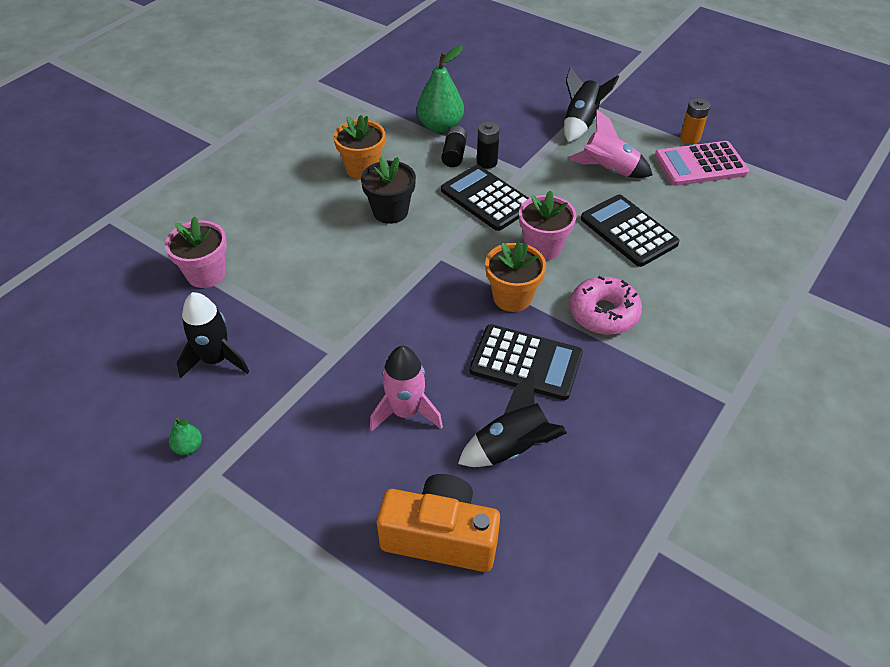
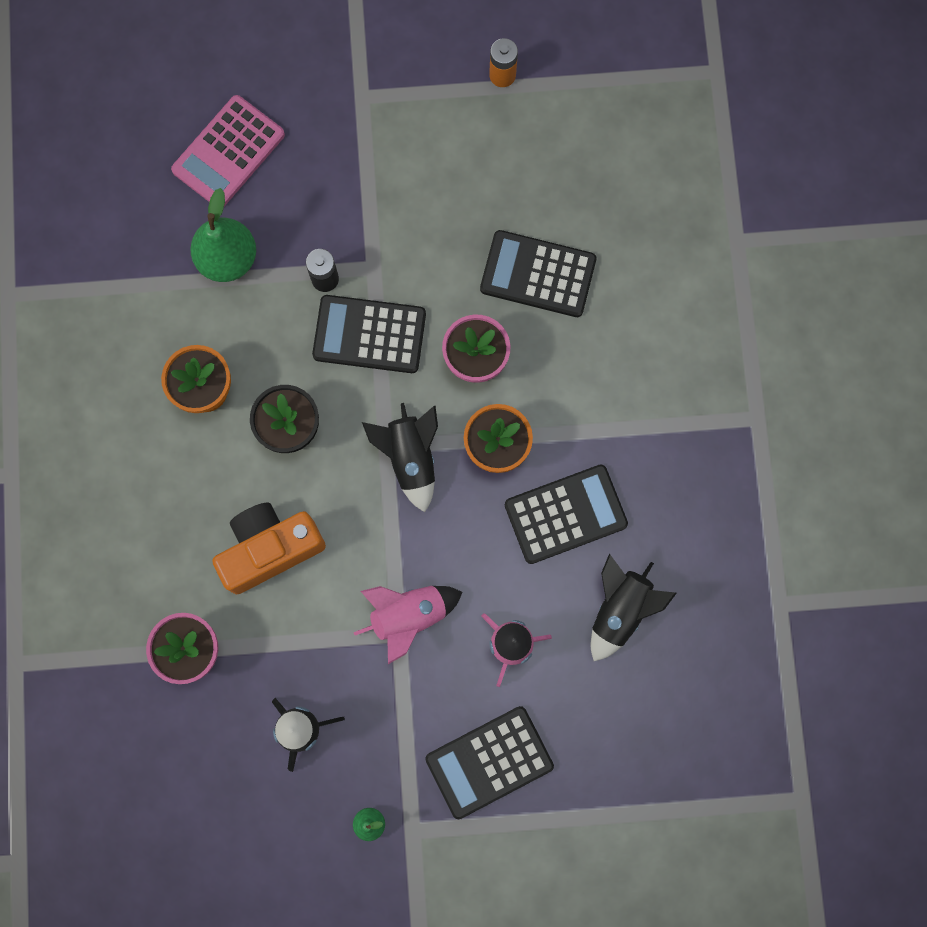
camera: 40 degrees left, 30 degrees up
orange camera [377,474,500,572] -> orange camera moved to [212,502,326,594]
black battery [441,126,467,167] -> none
black rocket [564,67,620,142] -> black rocket moved to [362,403,438,512]
pink rocket [568,110,653,178] -> pink rocket moved to [354,586,462,664]
pink donut [570,276,642,335] -> none
pink calculator [655,141,749,186] -> pink calculator moved to [171,95,285,206]
none -> black calculator [425,706,554,819]

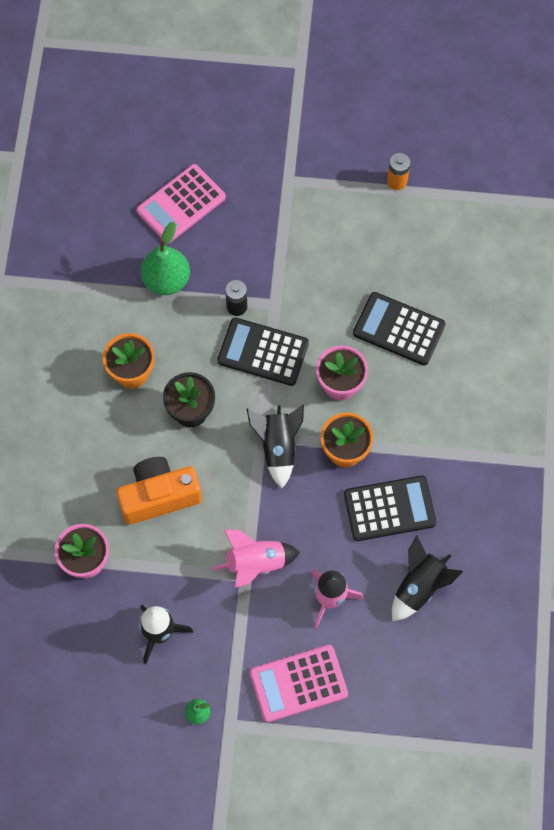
camera: 10 degrees right, 10 degrees down
black calculator [425,706,554,819] -> pink calculator [250,645,348,722]

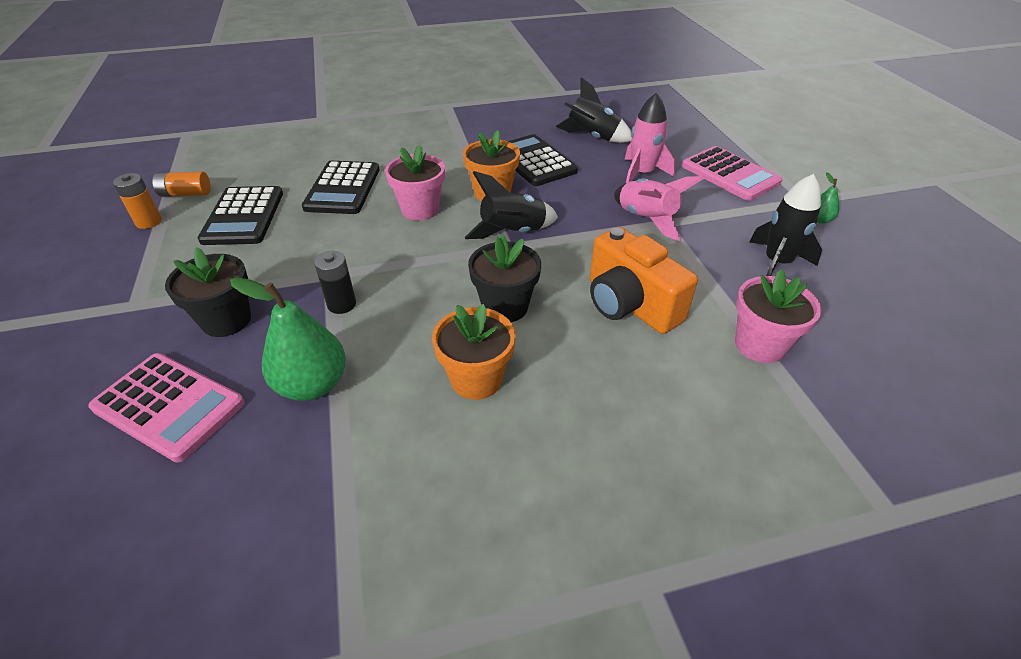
camera: 110 degrees left, 25 degrees down
black calculator [217,318,309,386] -> black calculator moved to [198,186,283,245]
none -> orange battery [152,172,211,197]
none -> black flower pot [165,247,251,337]

